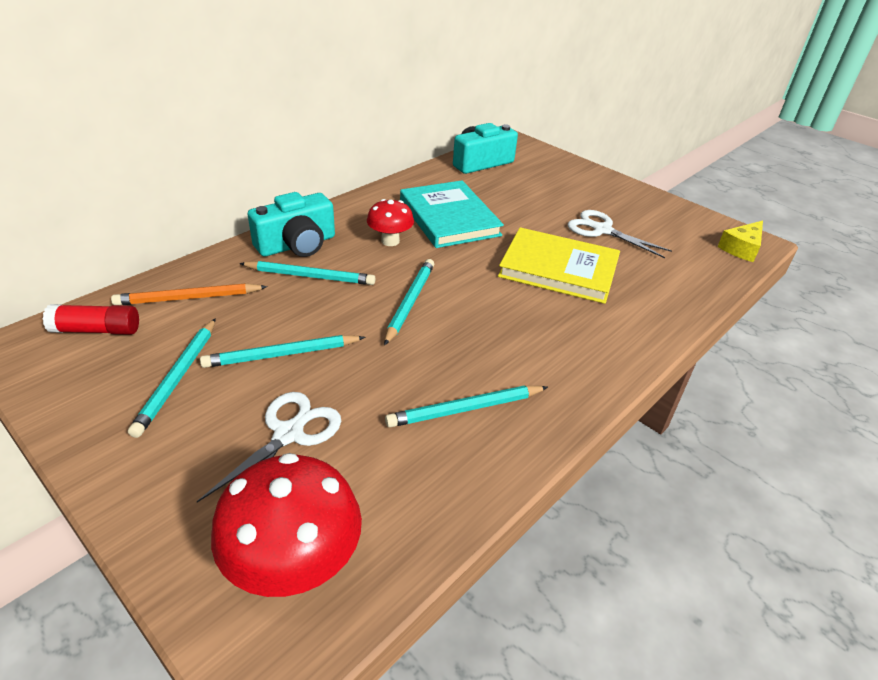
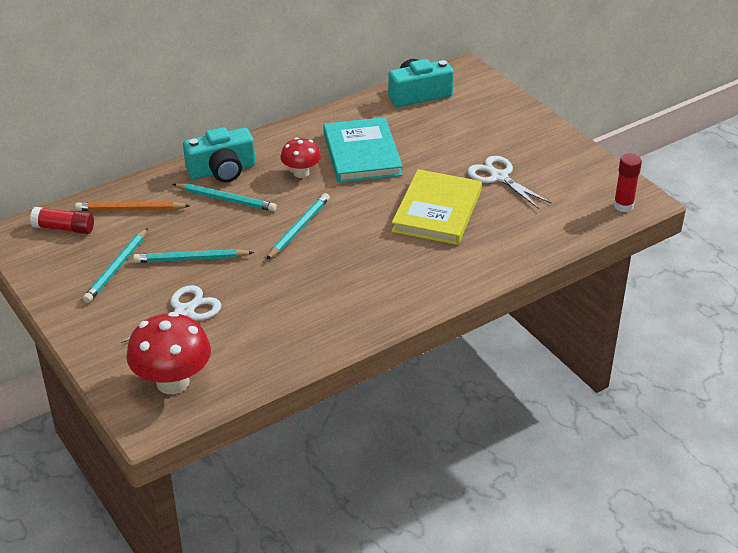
camera: 15 degrees right, 0 degrees up
turquoise pencil [385,386,548,427] -> none
yellow book [498,227,620,304] -> yellow book turned 75 degrees clockwise [392,169,482,245]
yellow cheese [718,221,763,262] -> red glue stick [614,154,642,212]

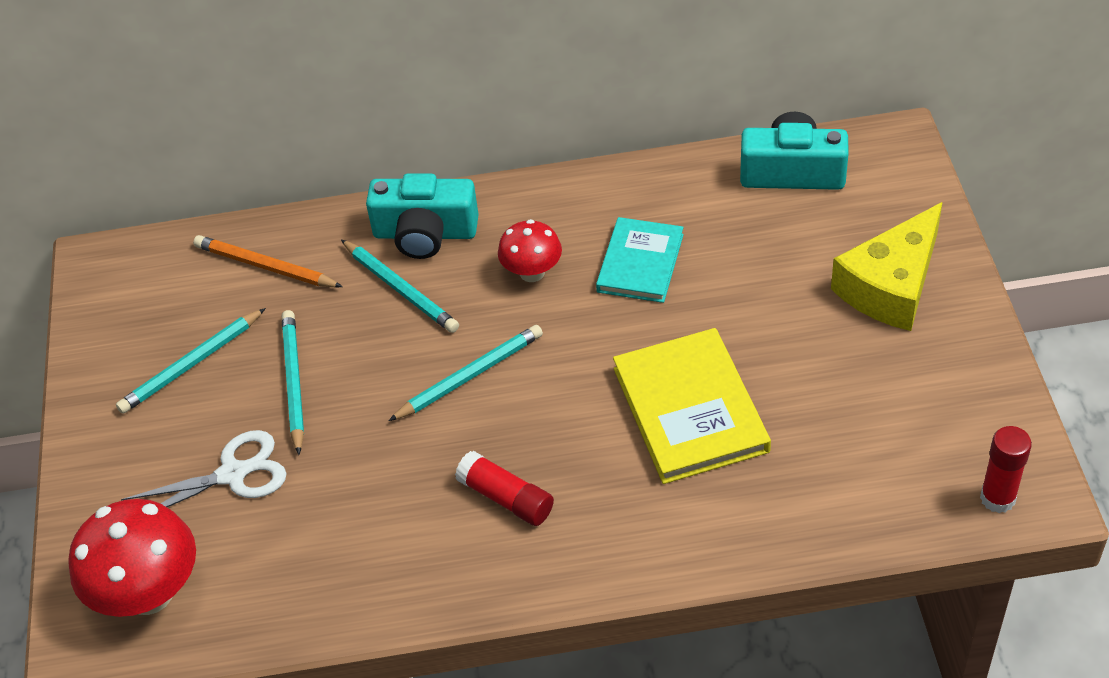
camera: 30 degrees right, 10 degrees up
red glue stick [30,207,94,234] -> red glue stick moved to [455,451,554,526]
turquoise pencil [133,249,254,263] -> turquoise pencil turned 60 degrees clockwise [282,310,304,455]
turquoise book [323,117,403,183] -> turquoise book [596,217,684,303], size x0.66
yellow book [392,169,482,245] -> yellow book turned 60 degrees counterclockwise [613,328,771,484]
white scissors [467,156,552,209] -> none
none -> yellow cheese [831,202,943,331]

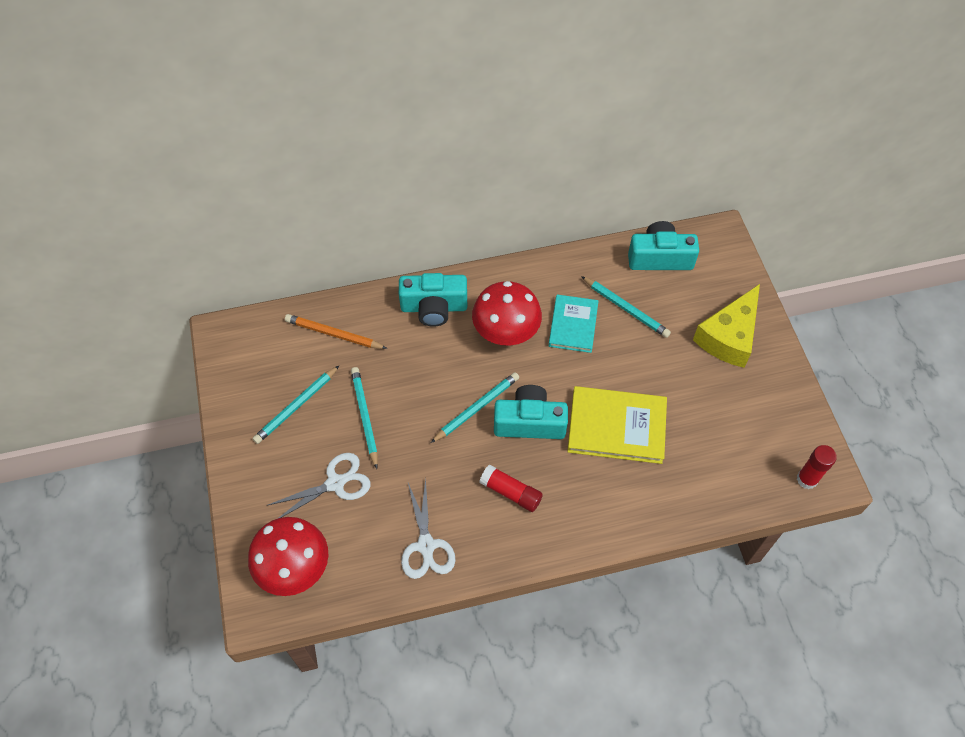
camera: 10 degrees left, 10 degrees up
turquoise pencil [341,239,459,333] -> turquoise pencil moved to [581,276,671,338]
red mushroom [498,219,562,282] -> red mushroom [472,281,542,346], size x1.69
yellow book [613,328,771,484] -> yellow book turned 60 degrees counterclockwise [567,386,667,464]
none -> white scissors [401,478,456,579]
none -> turquoise camera [494,385,568,439]

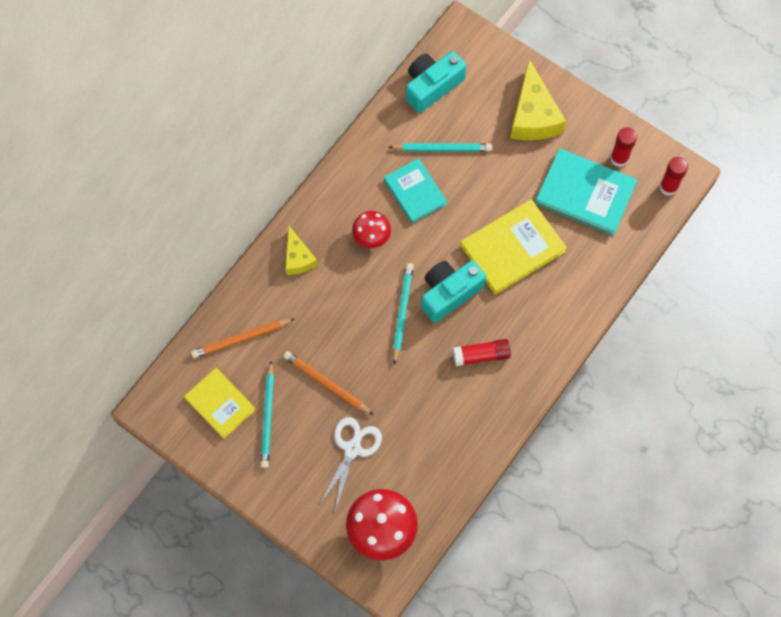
camera: 40 degrees left, 10 degrees up
turquoise pencil [351,367,378,469] -> orange pencil [283,351,374,415]
turquoise camera [399,273,467,327] -> yellow cheese [285,226,318,275]
white scissors [401,478,456,579] -> none
red mushroom [472,281,542,346] -> red mushroom [352,211,391,248], size x0.59
none -> yellow book [184,368,256,439]
none -> turquoise book [535,148,638,236]
none -> red glue stick [610,127,637,167]

